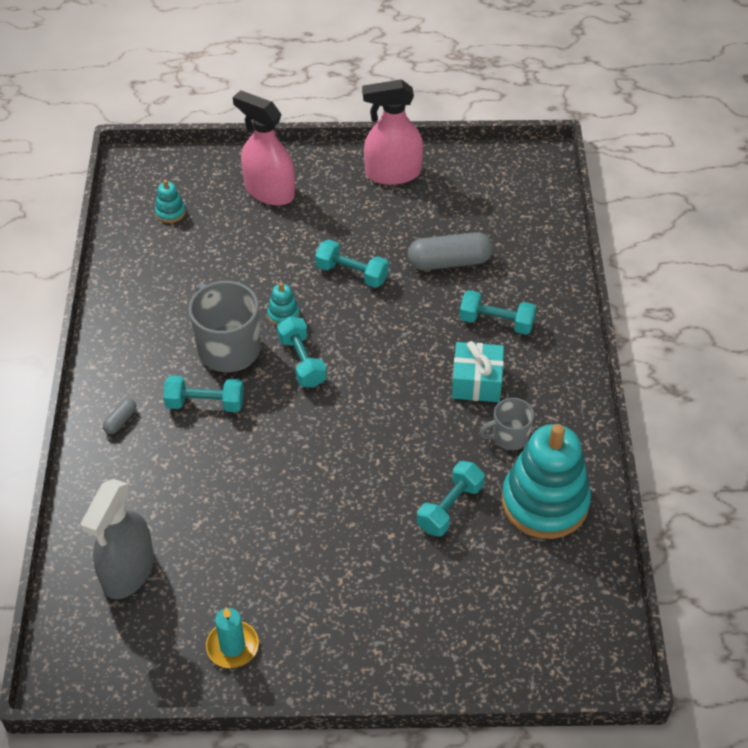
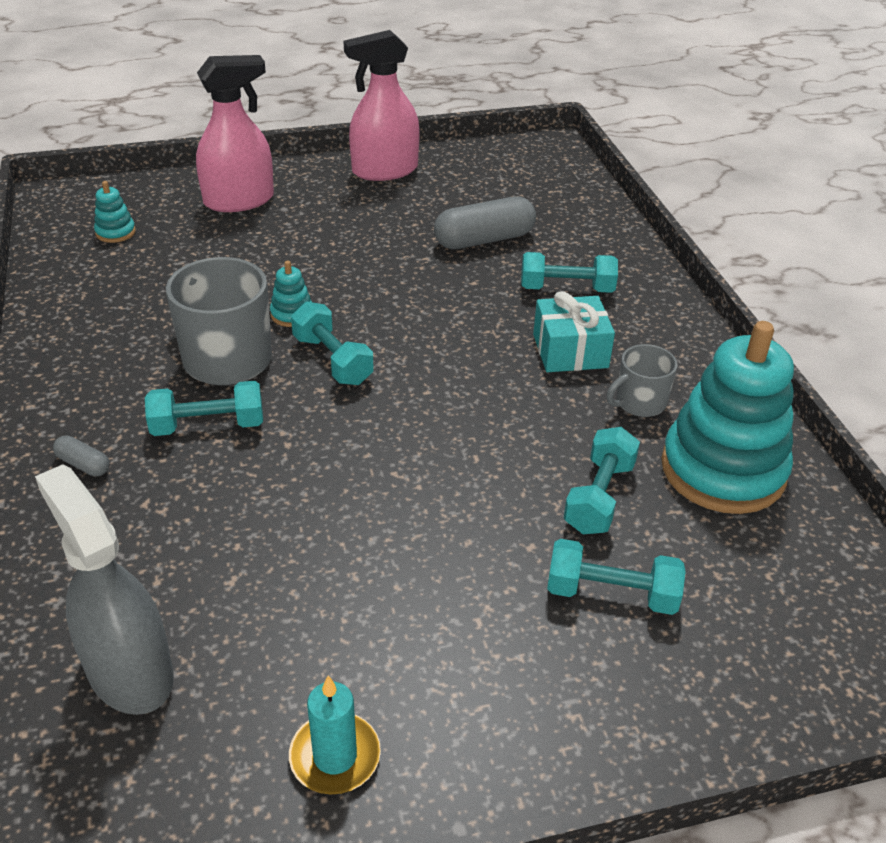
camera: 15 degrees left, 10 degrees down
grey spray bottle [80,479,154,599] -> grey spray bottle turned 135 degrees clockwise [35,464,174,715]
grey capsule [102,398,136,434] -> grey capsule turned 75 degrees counterclockwise [53,435,110,477]
pink spray bottle [233,90,295,206] -> pink spray bottle turned 135 degrees clockwise [196,55,274,212]
turquoise dumbbell [315,239,389,288] -> turquoise dumbbell moved to [547,539,686,615]

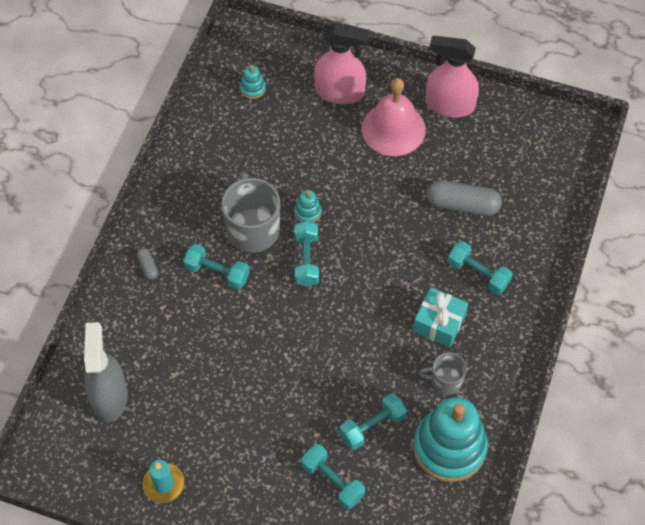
camera: 35 degrees right, 20 degrees up
none -> pink bell [362,78,426,156]

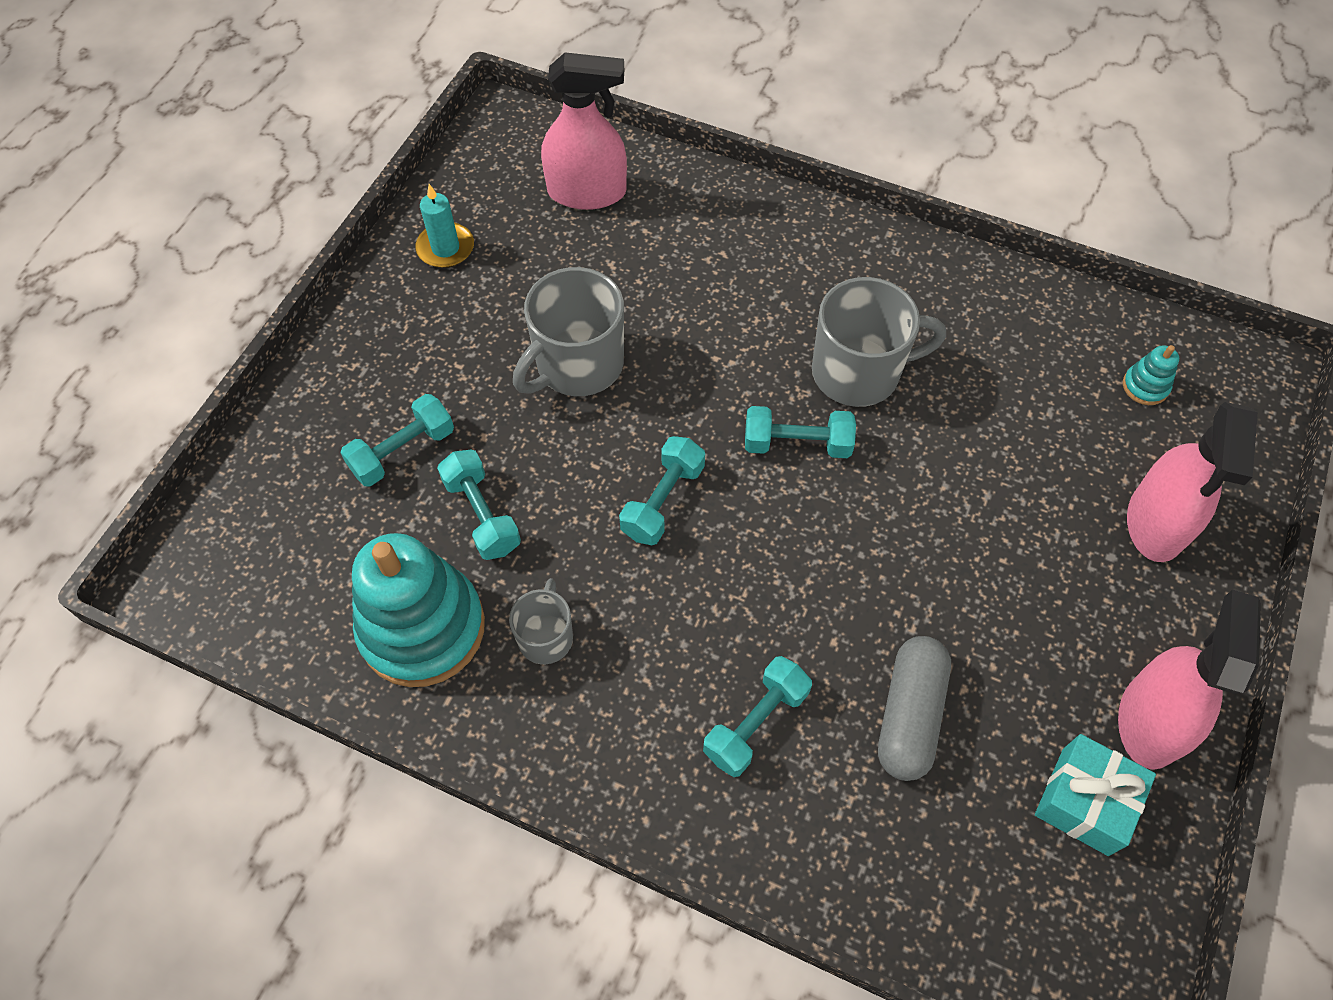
camera: 95 degrees right, 0 degrees up
grey spray bottle [84,322,128,422] -> pink spray bottle [541,52,627,210]
grey capsule [137,248,158,280] -> none
turquoise dumbbell [184,244,250,290] -> turquoise dumbbell moved to [619,436,705,545]
turquoise stacking toy [294,190,322,223] -> none
pink bell [362,78,426,156] -> none
turquoise gift [413,287,468,347] -> turquoise gift moved to [1035,734,1156,856]
none -> grey mug [513,267,624,396]

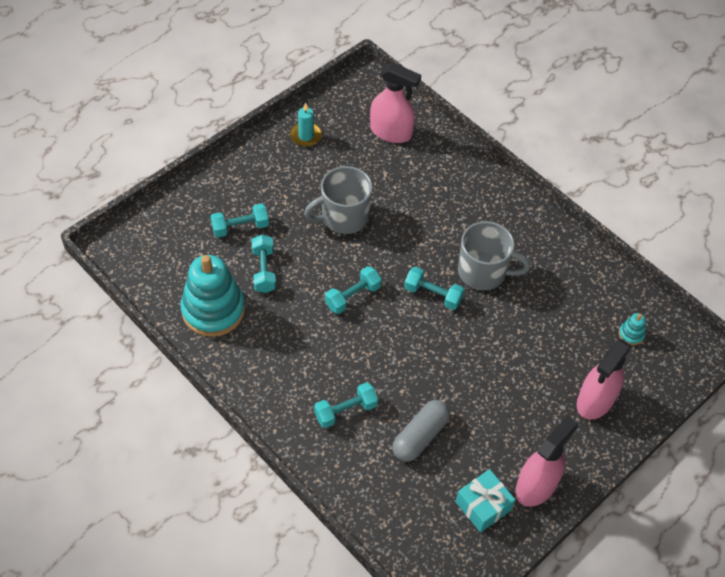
camera: 20 degrees right, 5 degrees down
grey mug [509,578,573,664] -> none

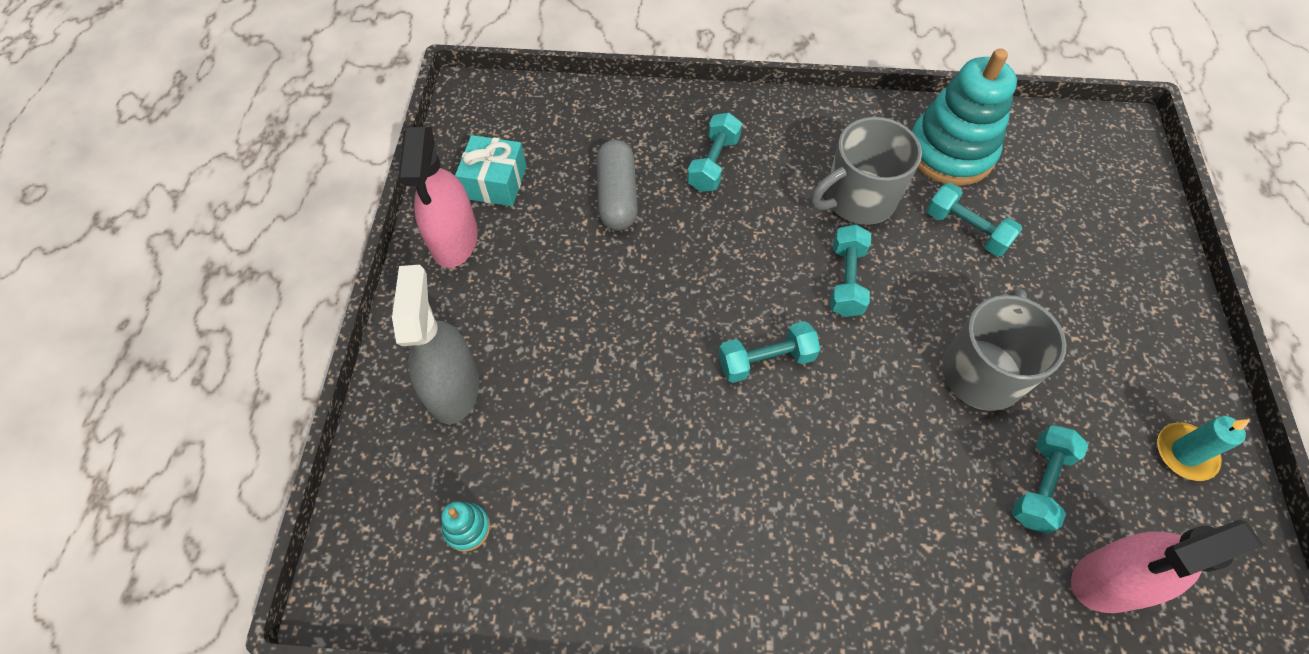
camera: 140 degrees right, 5 degrees up
turquoise dumbbell [210,203,269,237] -> turquoise dumbbell moved to [1012,425,1088,534]
grey mug [458,221,530,290] -> grey mug moved to [811,117,922,225]
pink spray bottle [577,339,632,420] -> grey spray bottle [392,265,479,424]

